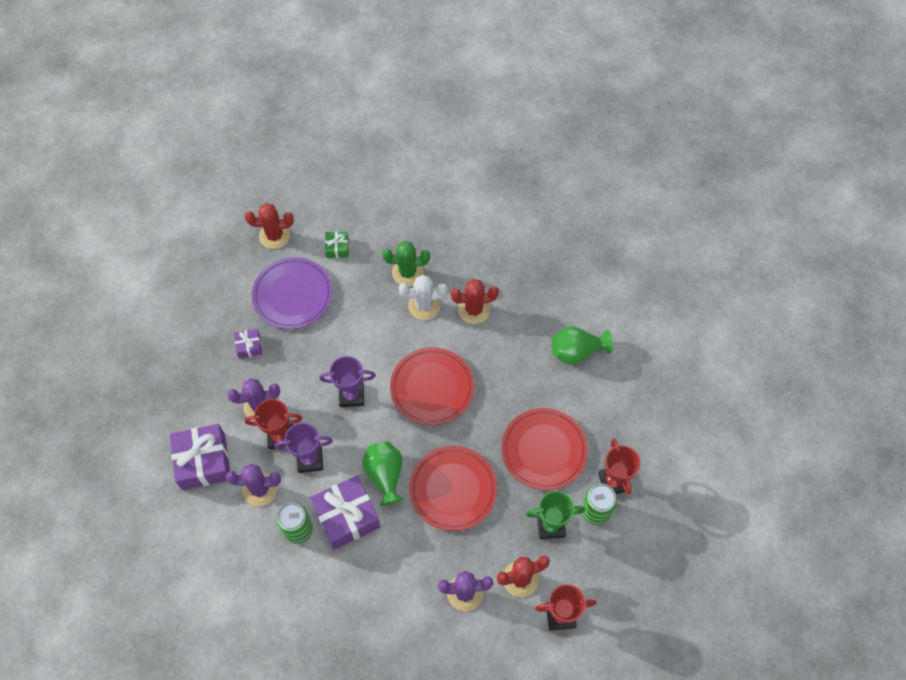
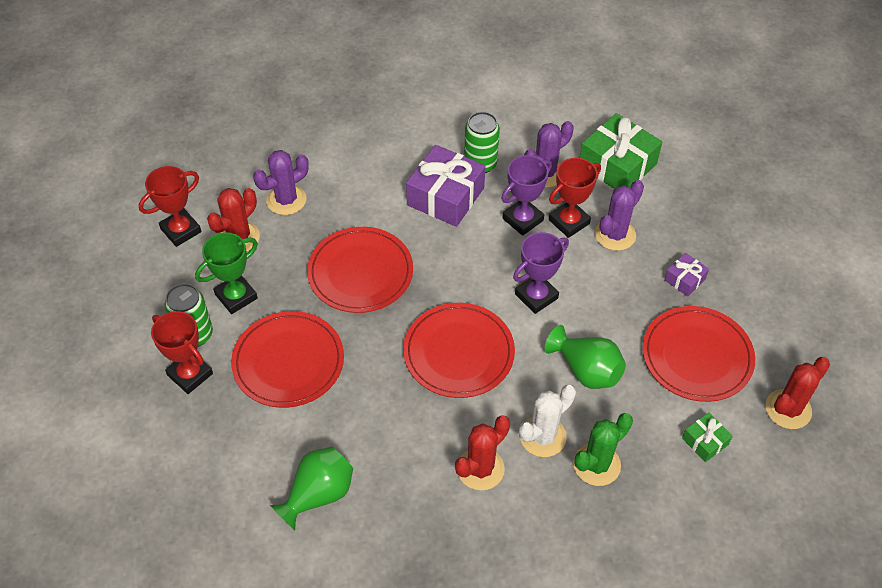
camera: 145 degrees right, 10 degrees down
purple gift [170,424,230,490] -> green gift [580,113,662,189]
purple plate [252,257,333,329] -> red plate [642,306,755,402]
green vase [362,441,404,506] -> green vase moved to [545,325,626,389]

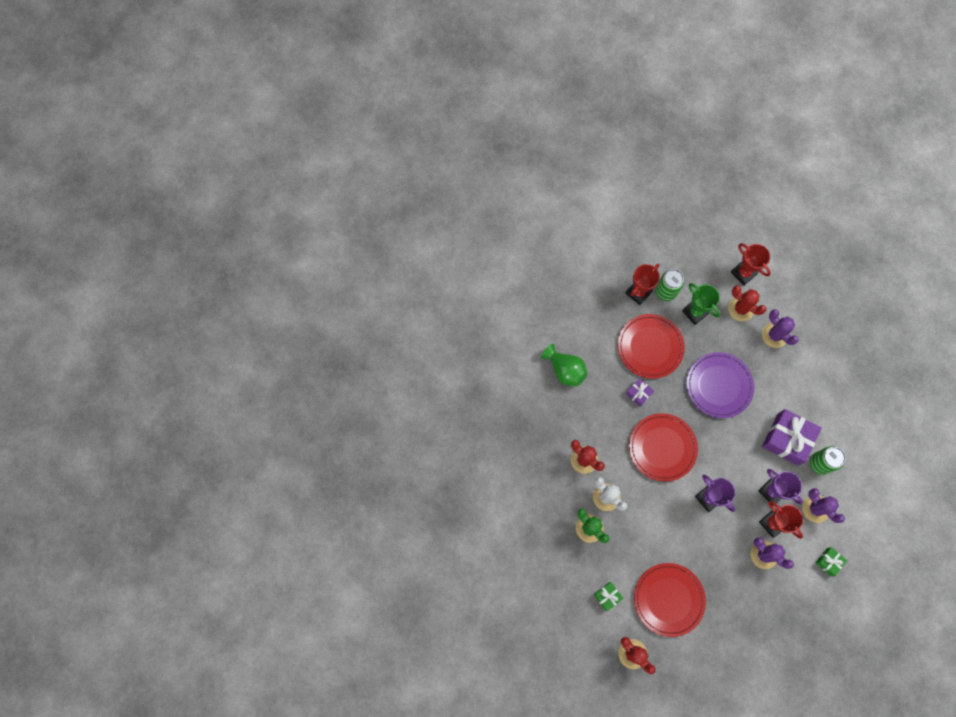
camera: 90 degrees right, 20 degrees up
red plate [307,227,413,313] -> purple plate [686,352,754,418]
green vase [545,325,626,389] -> none
green gift [580,113,662,189] -> green gift [816,547,847,576], size x0.49
purple gift [664,253,709,297] -> purple gift moved to [626,378,654,406]

